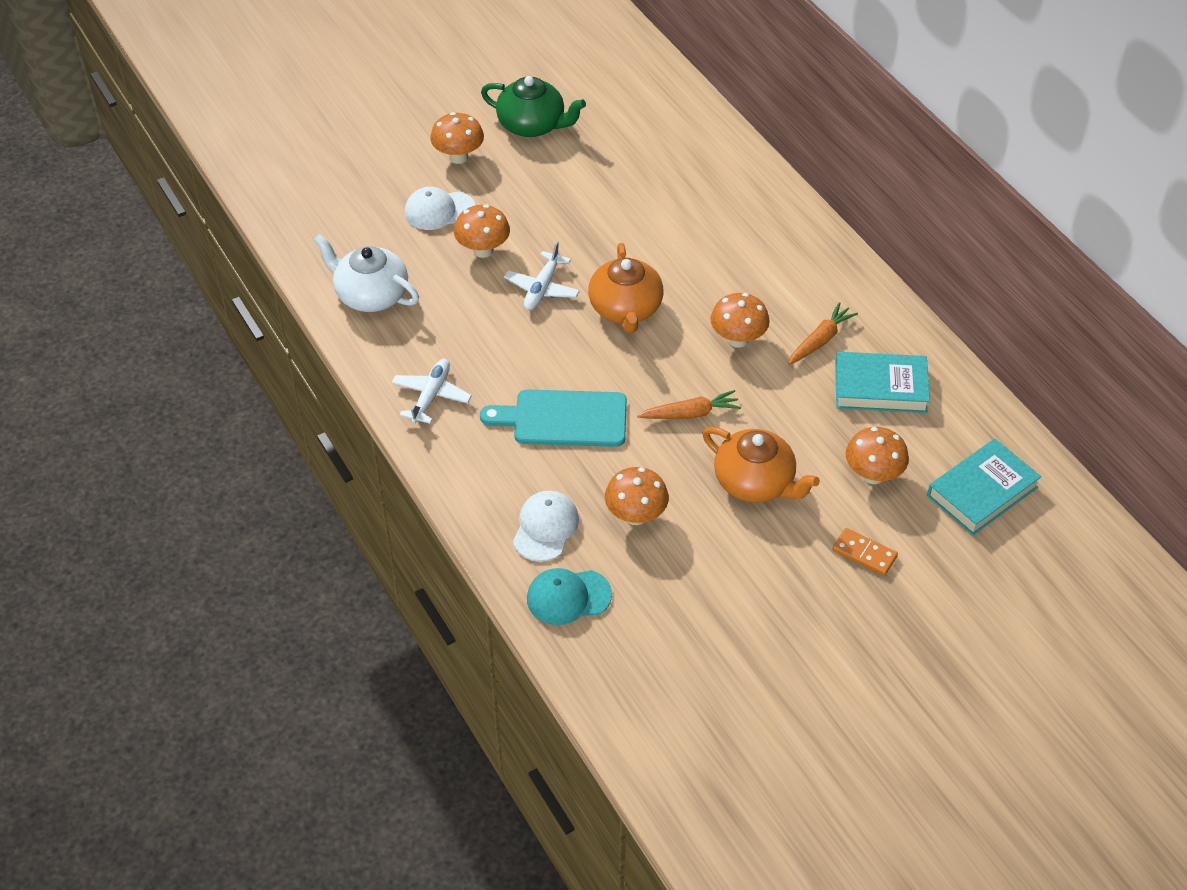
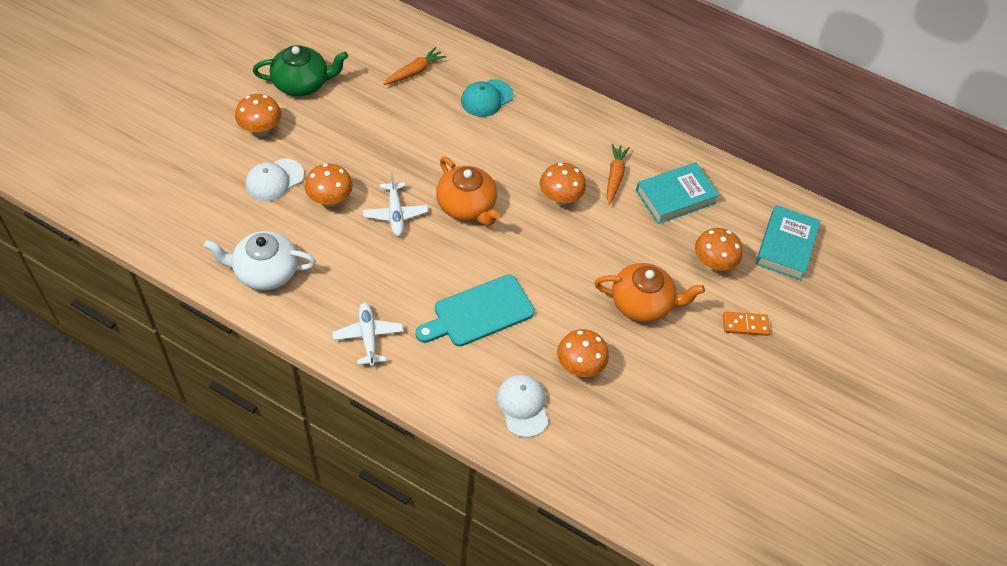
camera: 35 degrees left, 5 degrees up
turquoise cap [527,568,612,625] -> turquoise cap moved to [461,79,513,117]
orange carrot [637,390,741,419] -> orange carrot moved to [384,47,446,85]

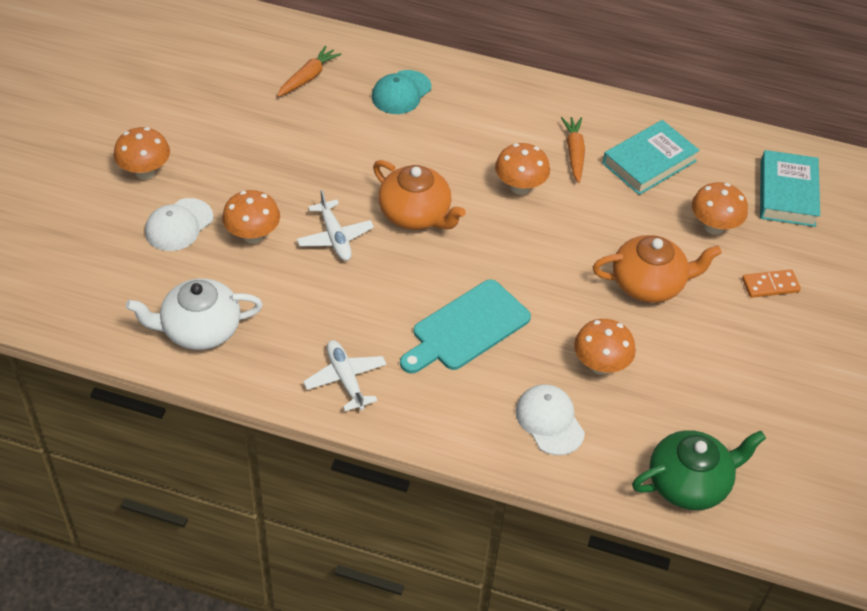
camera: 10 degrees left, 5 degrees down
green teapot [253,45,348,96] -> green teapot moved to [632,430,766,510]

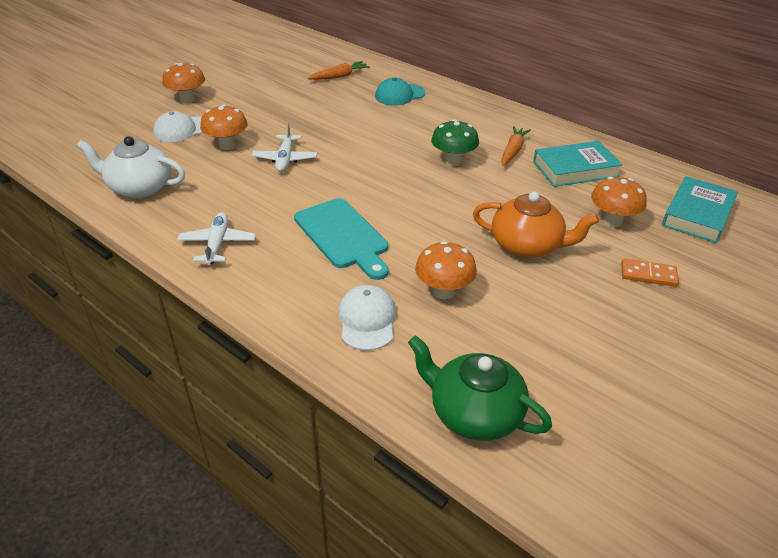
camera: 25 degrees right, 10 degrees down
orange teapot [373,160,466,230] -> none
turquoise cutting board [400,279,531,374] -> turquoise cutting board turned 105 degrees counterclockwise [294,198,388,280]
orange mushroom [495,143,550,195] -> green mushroom [431,119,479,166]
green teapot [632,430,766,510] -> green teapot turned 150 degrees counterclockwise [408,335,552,441]

